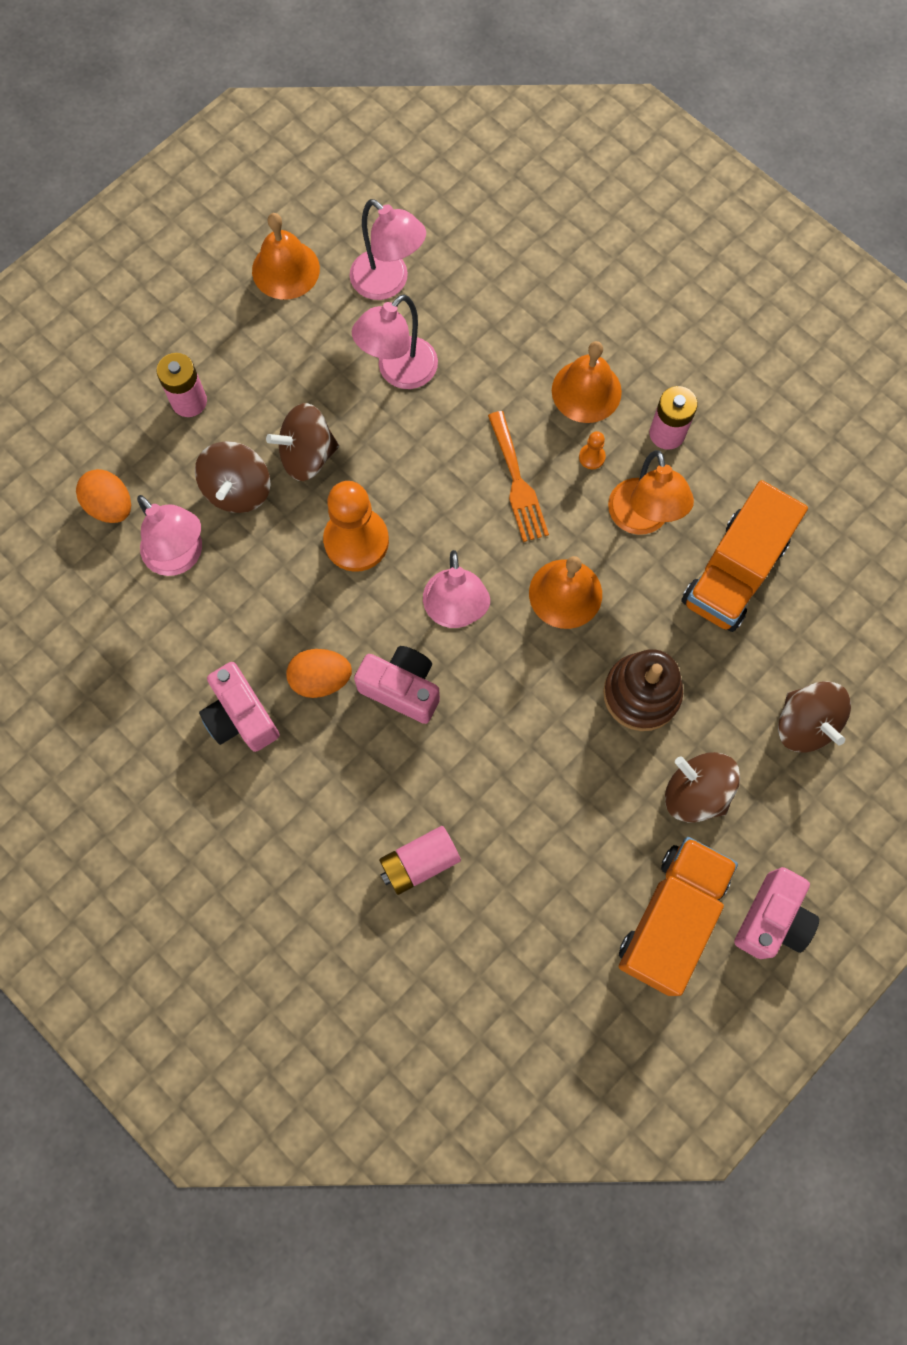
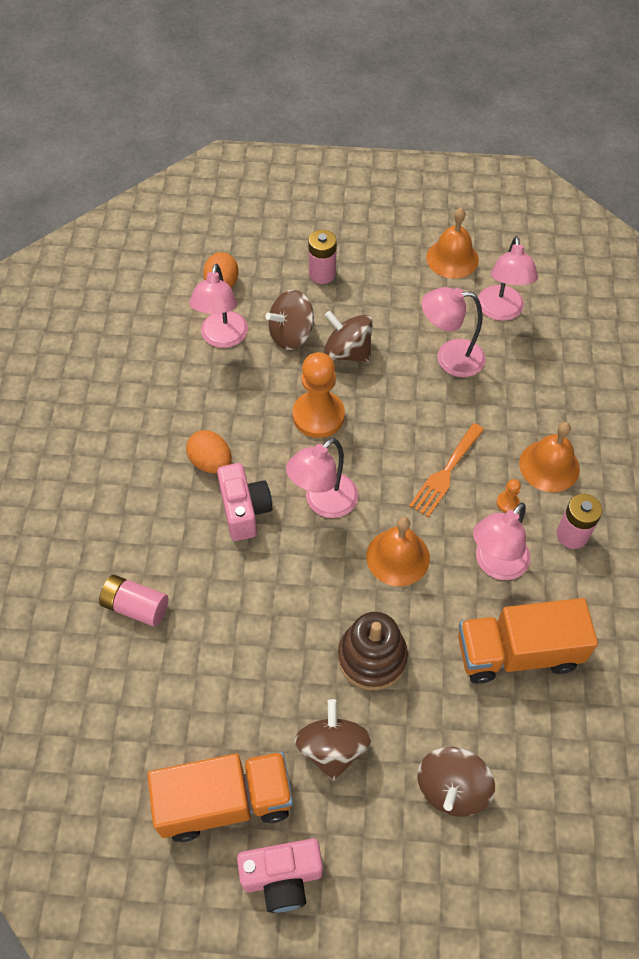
camera: 50 degrees right, 15 degrees down
pink camera [199,662,280,752] -> none
orange lamp [608,450,694,535] -> pink lamp [473,503,531,580]

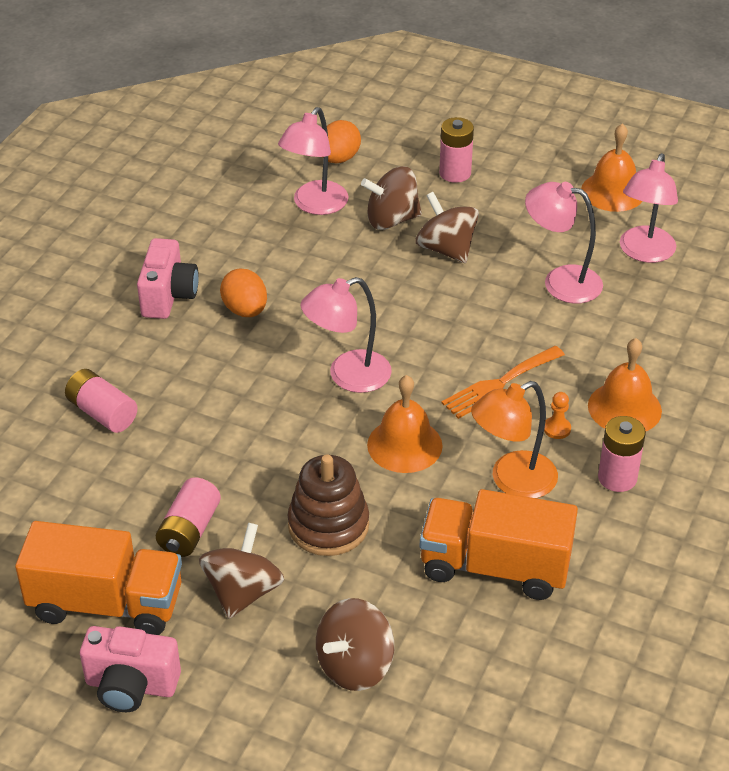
camera: 20 degrees right, 15 degrees down
pink camera [217,463,272,541] -> pink camera moved to [137,238,199,319]
orange pawn [292,352,345,438] -> none
pink lamp [473,503,531,580] -> orange lamp [471,381,558,498]
none -> pink battery [156,477,221,557]

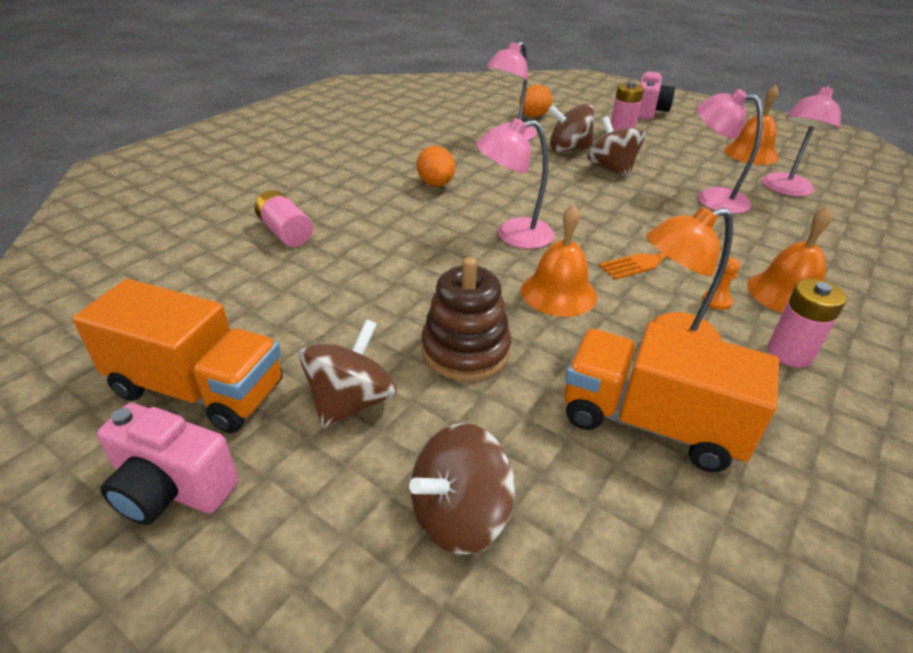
camera: 10 degrees right, 5 degrees down
pink camera [137,238,199,319] -> pink camera moved to [638,71,675,119]
pink battery [156,477,221,557] -> none

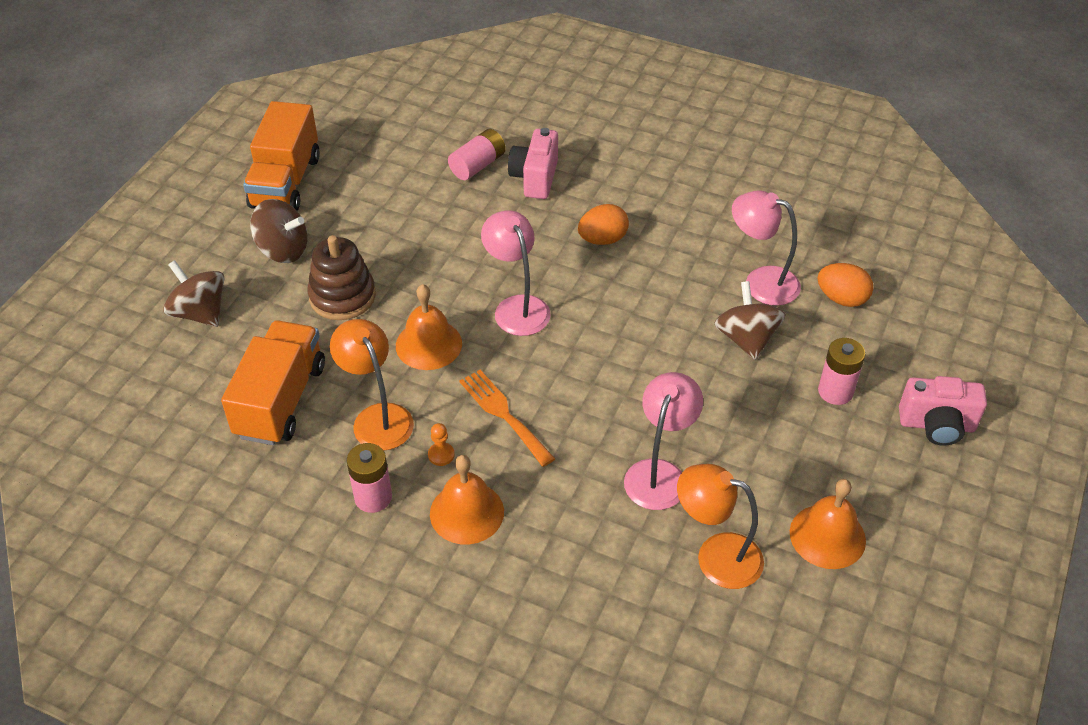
camera: 80 degrees right, 10 degrees up
pink camera [97,403,239,525] -> pink camera moved to [508,128,558,199]
brown spinning top [587,116,645,178] -> none
pink lamp [762,85,841,196] -> orange lamp [677,464,764,589]

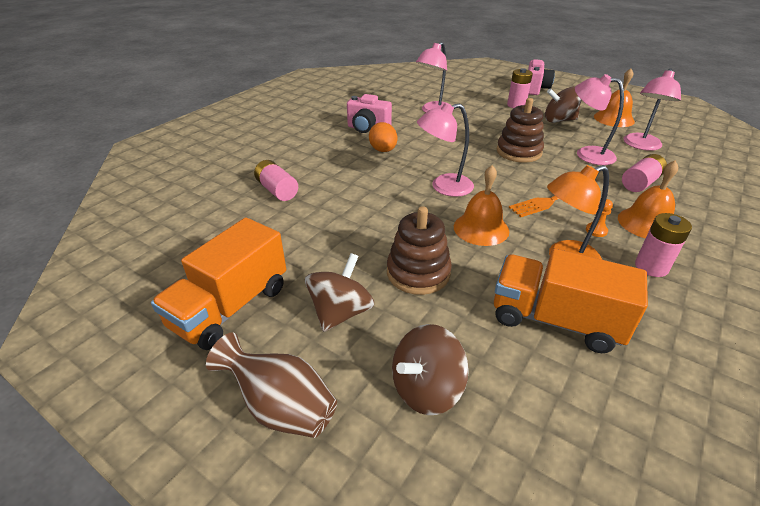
camera: 80 degrees left, 10 degrees down
orange truck [243,101,320,211] -> orange truck turned 105 degrees clockwise [151,217,286,350]
pink camera [508,128,558,199] -> pink camera moved to [347,94,392,133]
orange lamp [677,464,764,589] -> pink lamp [623,69,681,151]
brown spinning top [714,281,786,360] -> brown spinning top moved to [545,86,581,123]
orange egg [818,263,873,307] -> none
none -> brown vase [206,332,337,438]
none -> brown stacking toy [497,98,544,163]
none -> pink battery [622,154,667,192]

